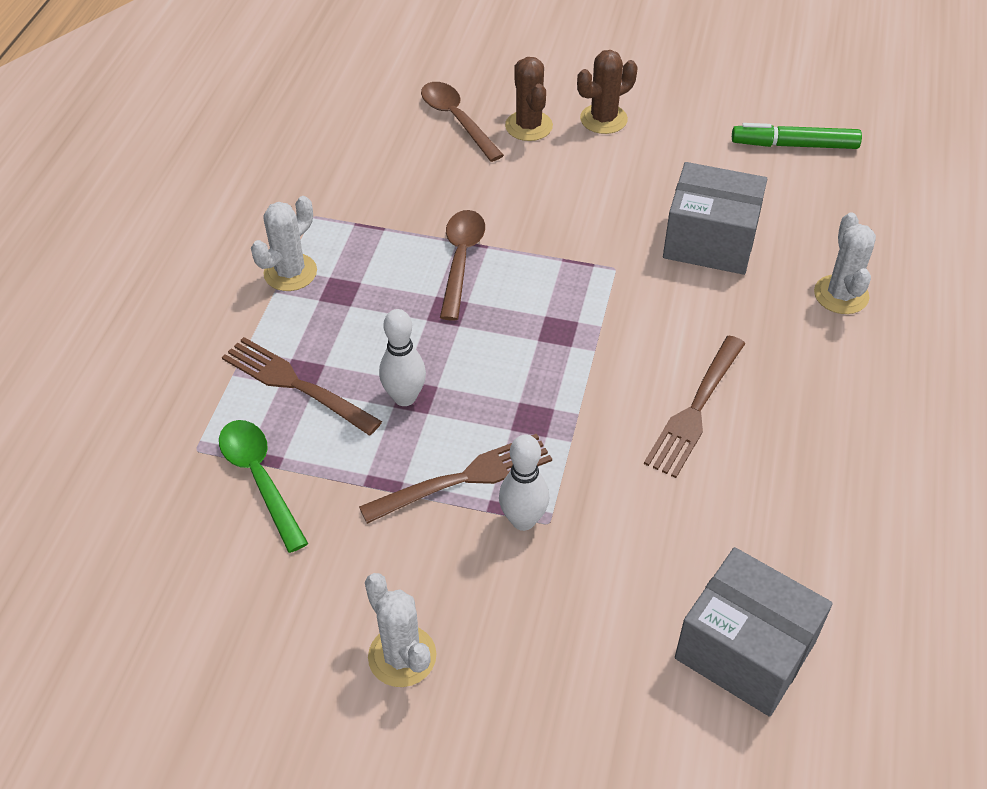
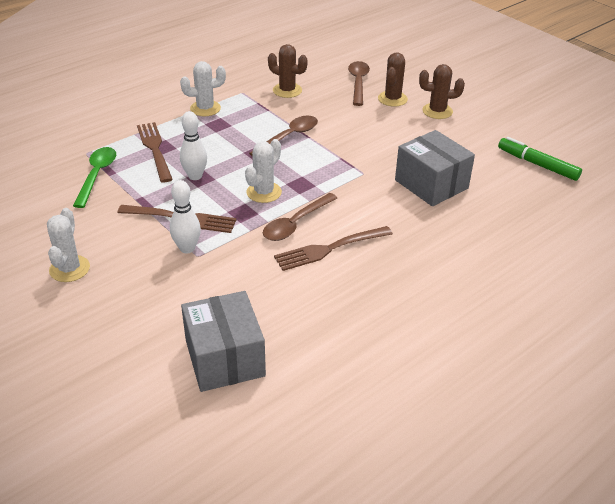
camera: 35 degrees right, 10 degrees down
white cactus [814,213,876,314] -> white cactus moved to [245,139,282,203]
none -> brown spoon [263,193,337,241]
none -> brown cactus [268,44,307,98]

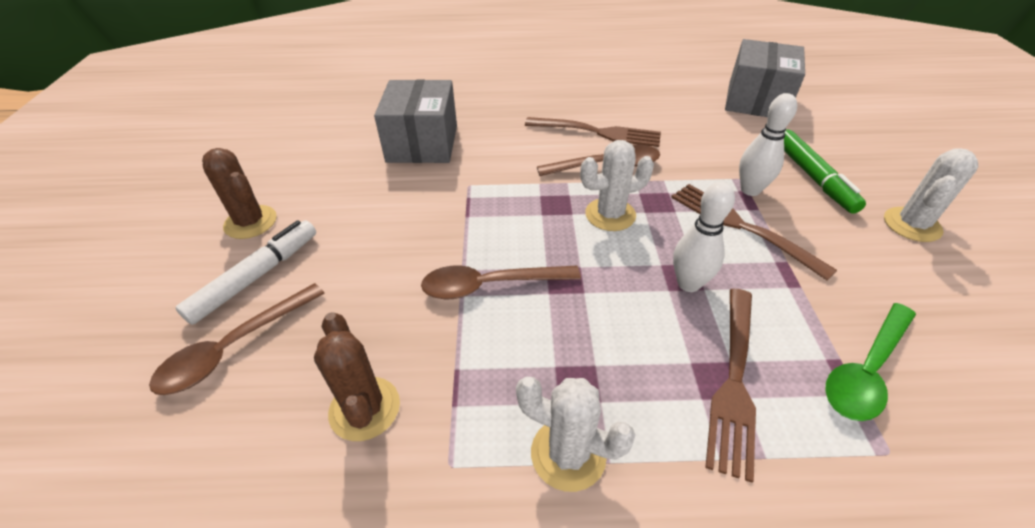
camera: 140 degrees left, 5 degrees up
brown cactus [378,53,408,107] -> white marker [175,220,316,325]
green marker [498,137,582,181] -> green marker moved to [784,130,866,214]

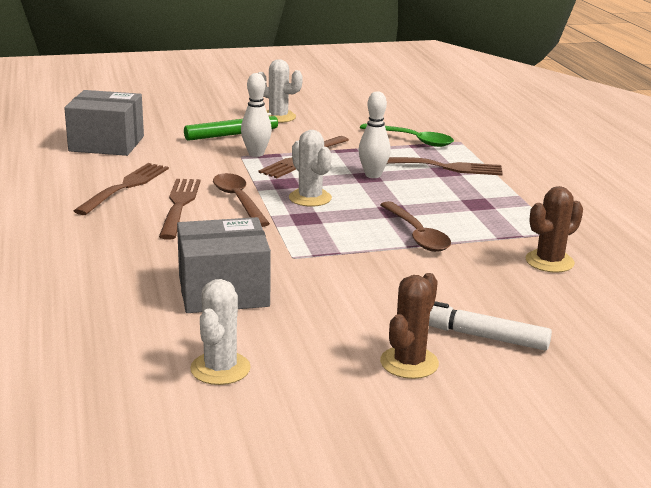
camera: 105 degrees left, 20 degrees down
brown spoon [149,283,325,395] -> none
white cactus [516,377,635,492] -> white cactus moved to [190,279,251,385]
none -> brown fork [74,163,169,215]

